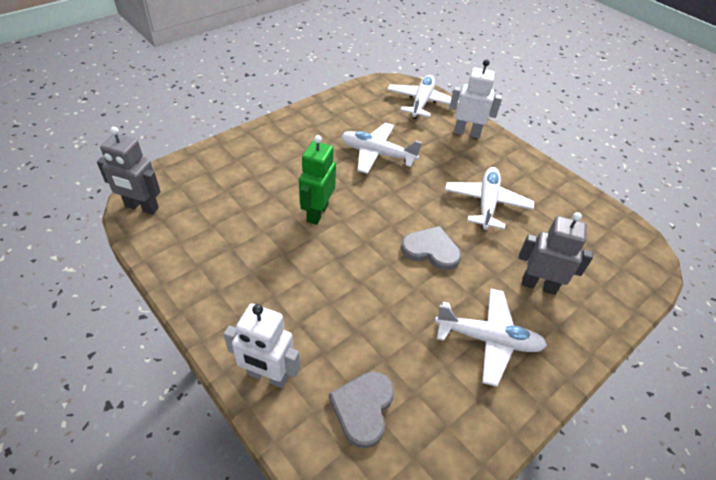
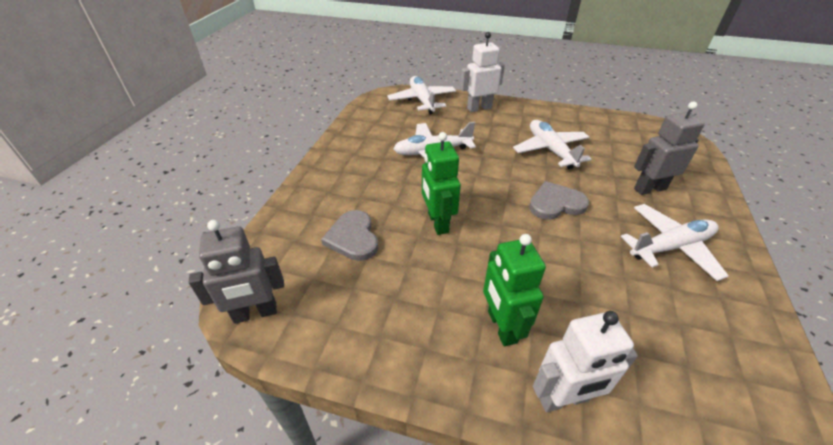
camera: 30 degrees left, 5 degrees down
grey heart [329,371,394,448] -> grey heart moved to [321,210,378,261]
none -> green robot [483,234,546,346]

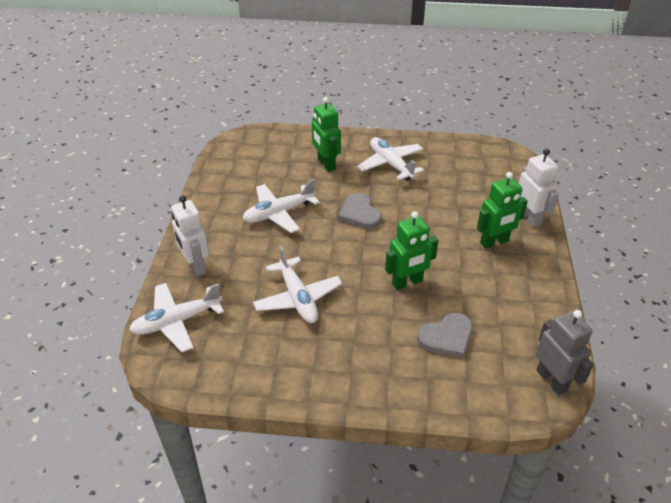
camera: 100 degrees left, 0 degrees up
grey robot [634,102,705,195] -> green robot [312,97,341,172]

